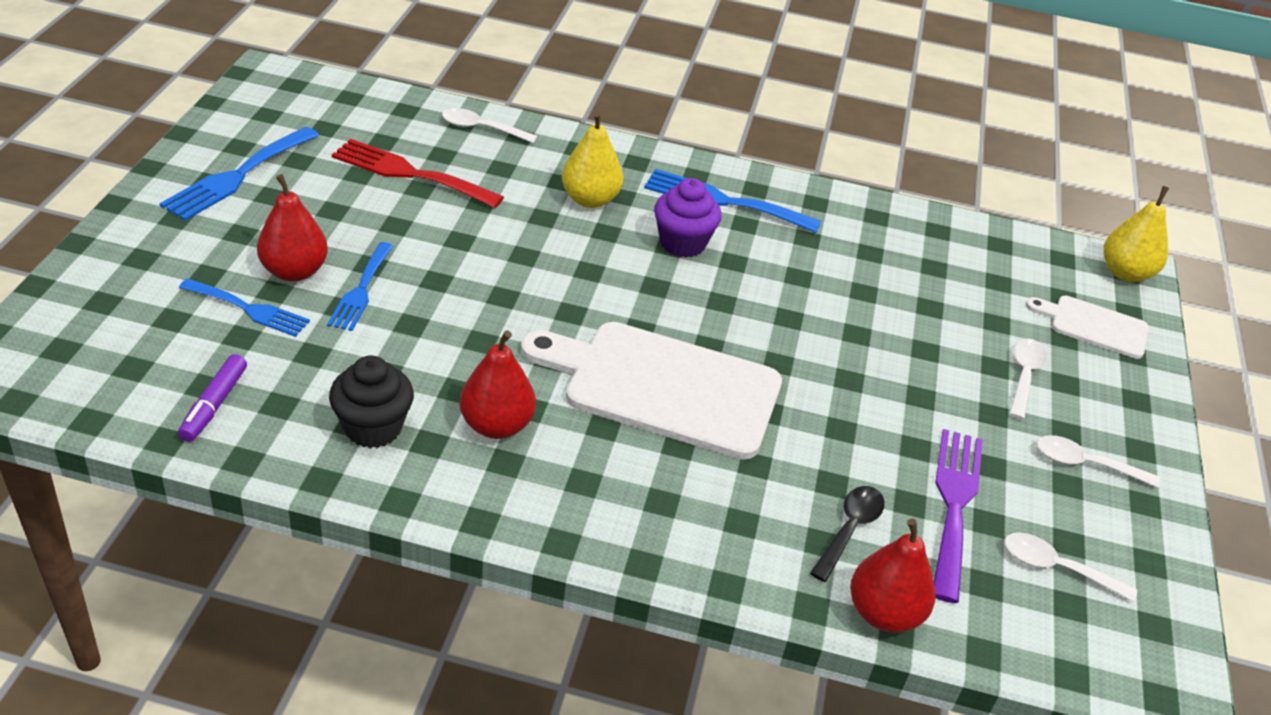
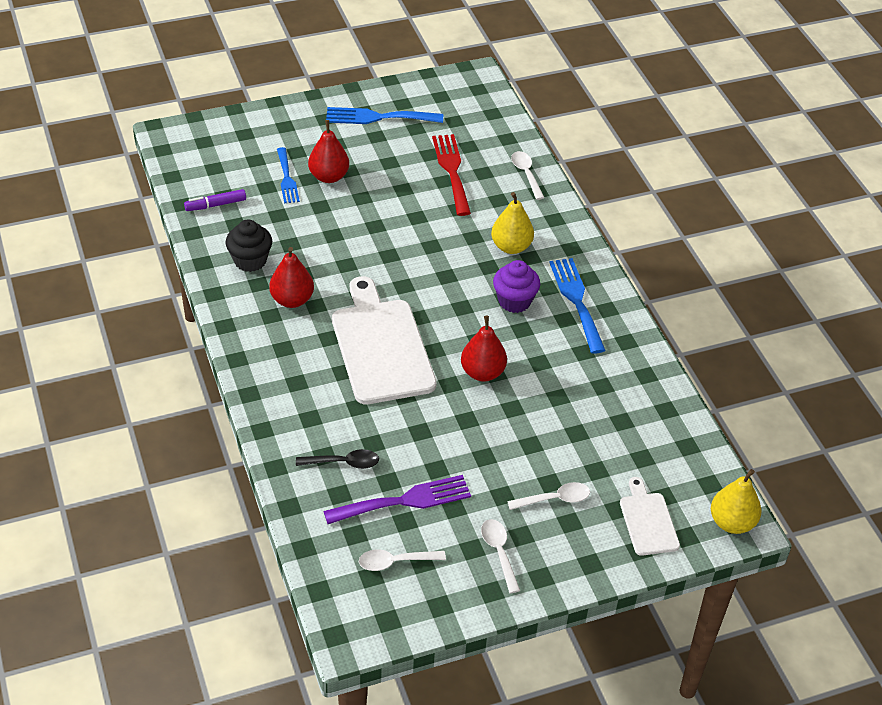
camera: 60 degrees right, 5 degrees up
blue fork [327,242,393,331] -> none
red pear [850,519,936,633] -> red pear moved to [461,316,507,382]
white spoon [1005,532,1137,602] -> white spoon turned 90 degrees counterclockwise [359,549,446,571]

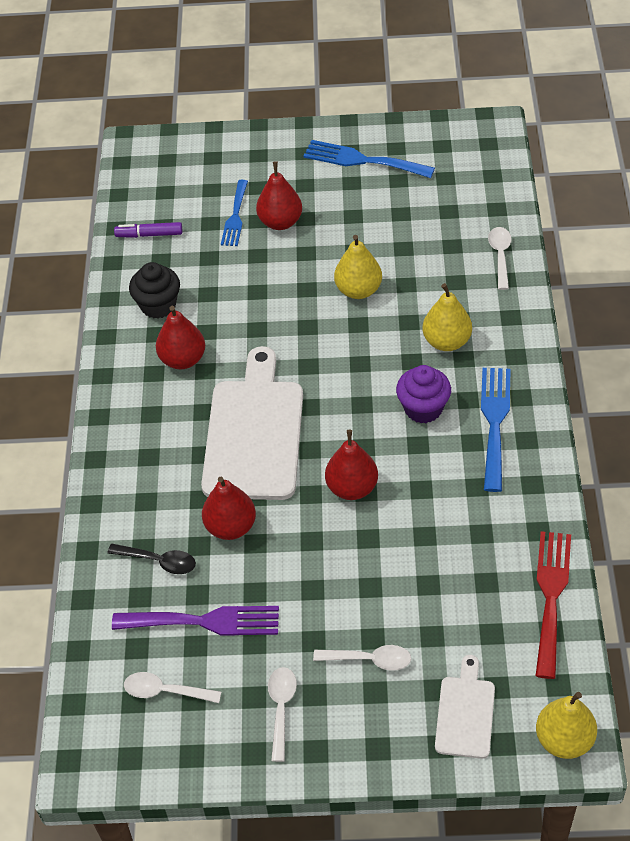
camera: 25 degrees right, 5 degrees up
red fork [432,134,471,216] -> red fork moved to [536,531,571,679]
none -> red pear [202,477,256,540]
none -> yellow pear [334,235,382,299]

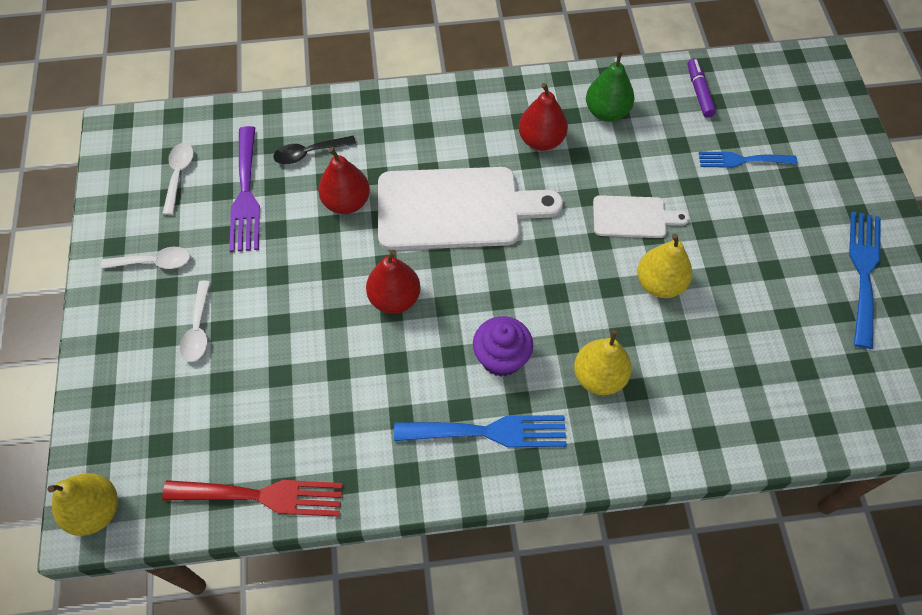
camera: 80 degrees right, 10 degrees up
black spoon [107,544,196,574] -> black spoon turned 60 degrees clockwise [274,136,356,164]
black cupcake [129,262,180,319] -> green pear [586,50,634,122]
red pear [256,161,302,230] -> none
white cutting board [435,655,495,759] -> white cutting board moved to [593,195,689,238]
white spoon [488,227,512,290] -> none

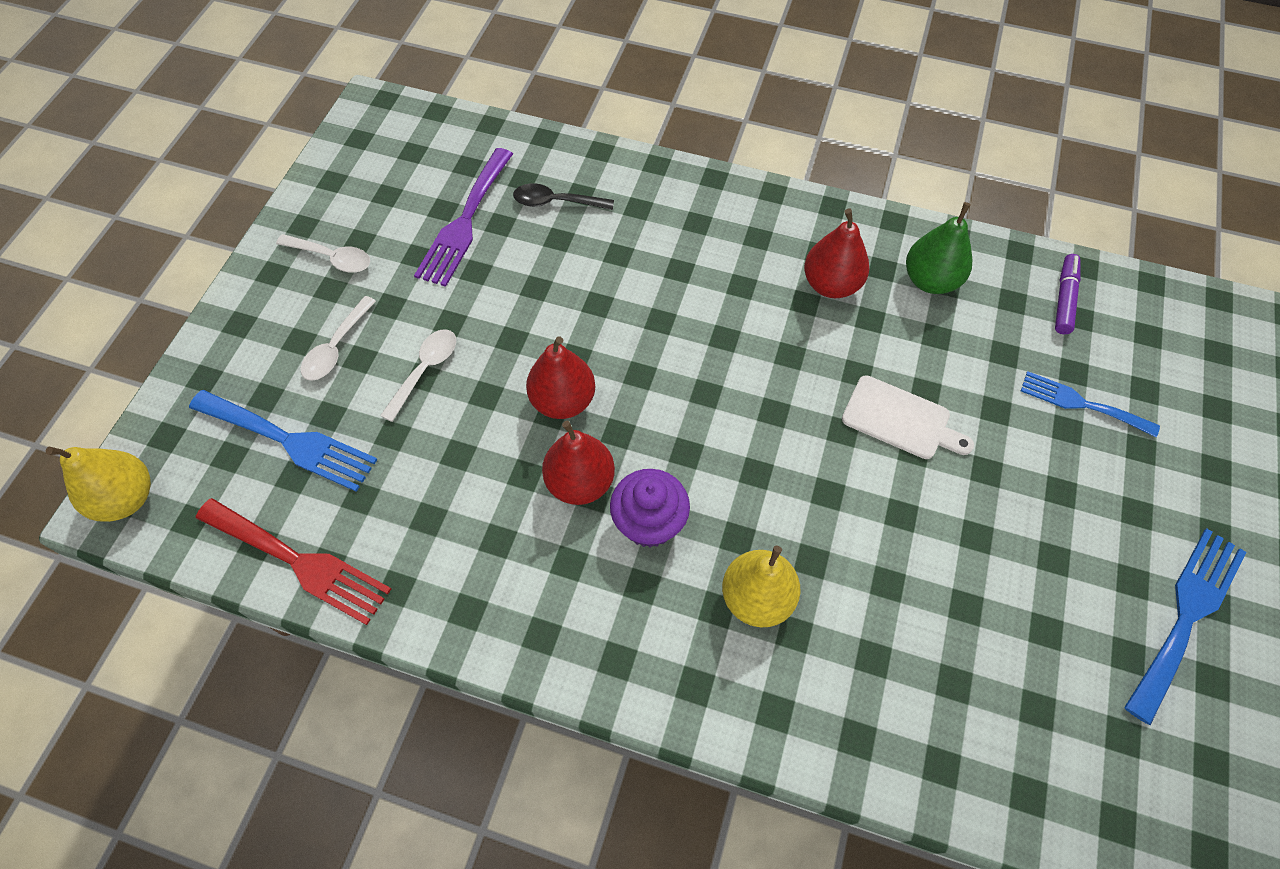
camera: 25 degrees right, 0 degrees up
white spoon [162,143,194,215] -> white spoon moved to [380,329,456,422]
red pear [318,147,370,214] -> red pear moved to [542,421,615,505]
white cutting board [378,167,563,250] -> none
blue fork [394,415,567,447] -> blue fork moved to [189,390,378,492]
yellow pear [637,233,692,298] -> none

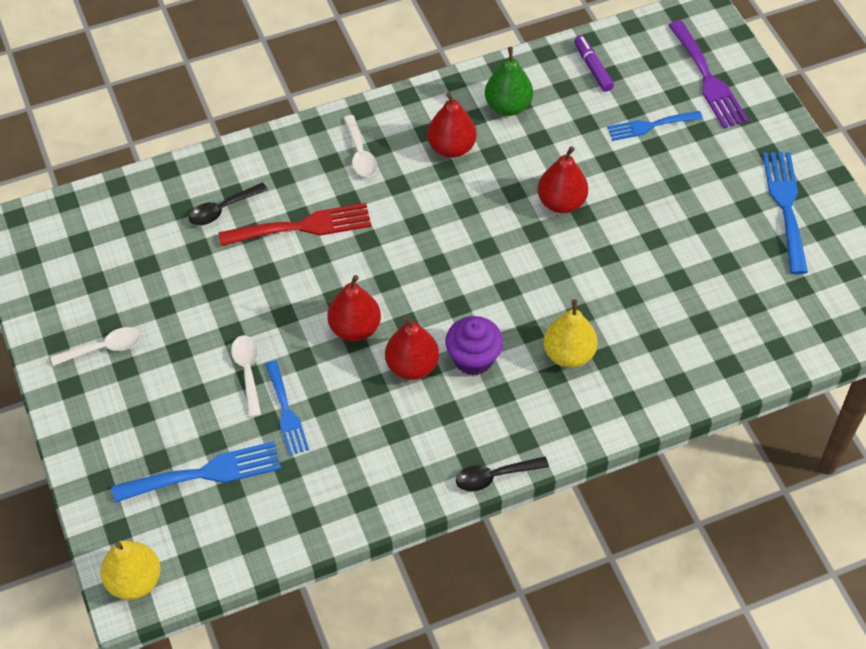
camera: 40 degrees left, 5 degrees down
red fork [196,498,391,625] -> red fork moved to [219,203,371,246]
white spoon [301,296,376,381] -> white spoon moved to [344,115,377,177]
purple fork [414,148,513,287] -> purple fork moved to [668,20,748,129]
white cutting board [842,375,974,459] -> red pear [538,146,588,213]
none -> blue fork [265,361,309,456]
none -> black spoon [456,456,549,492]

